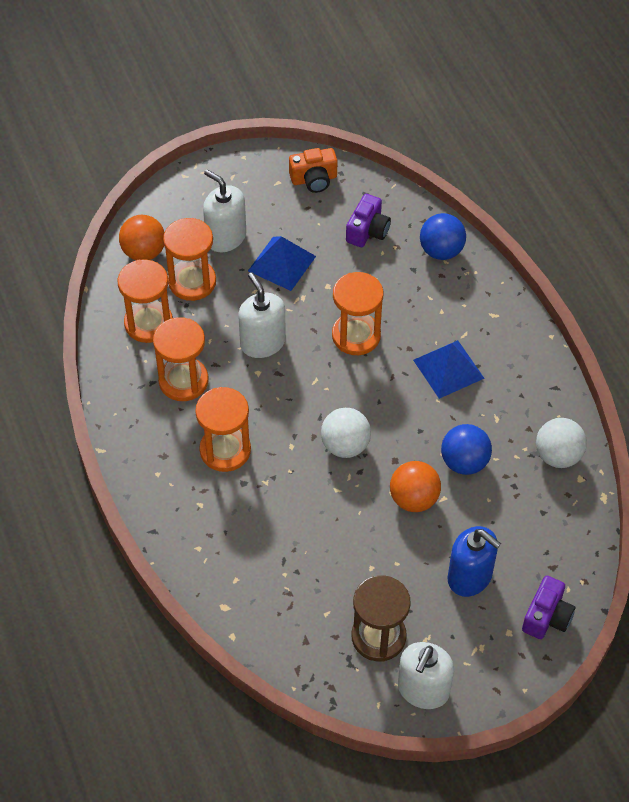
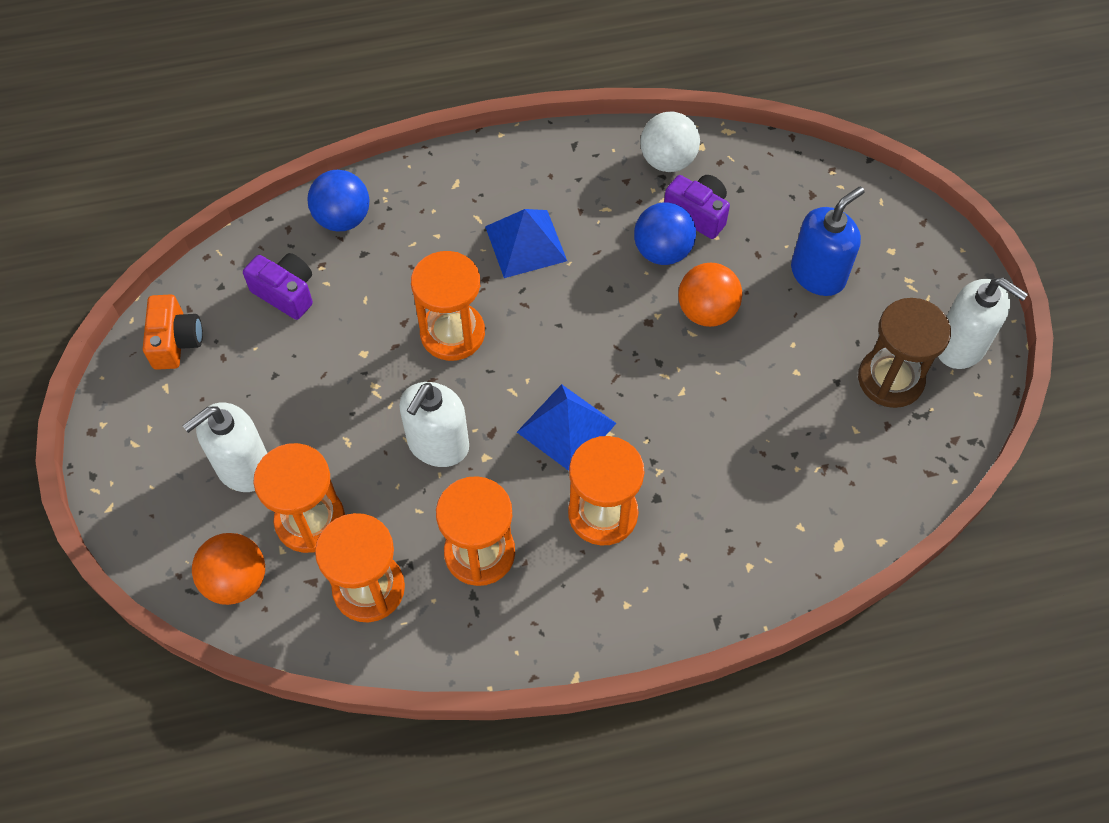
camera: 80 degrees left, 5 degrees up
white soap dispenser [238,272,286,358] -> white soap dispenser turned 45 degrees counterclockwise [399,382,469,467]
blue pyramid [248,236,316,291] -> blue pyramid moved to [517,384,617,471]
white ball [321,408,371,458] -> none
purple camera [522,576,575,639] -> purple camera moved to [664,175,730,239]

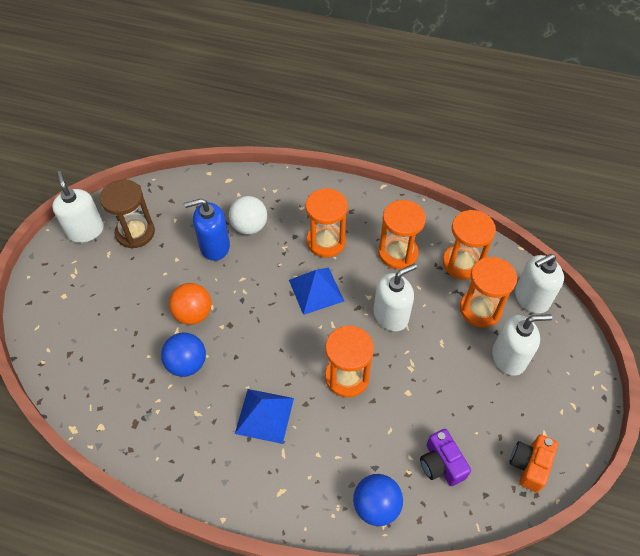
camera: 150 degrees left, 5 degrees down
orange ball [192,533,265,605] -> white soap dispenser [515,254,564,314]
white ball [640,112,700,172] -> white ball moved to [229,196,267,235]
purple camera [664,175,730,239] -> none
blue soap dispenser [791,186,864,296] -> blue soap dispenser moved to [184,198,230,261]

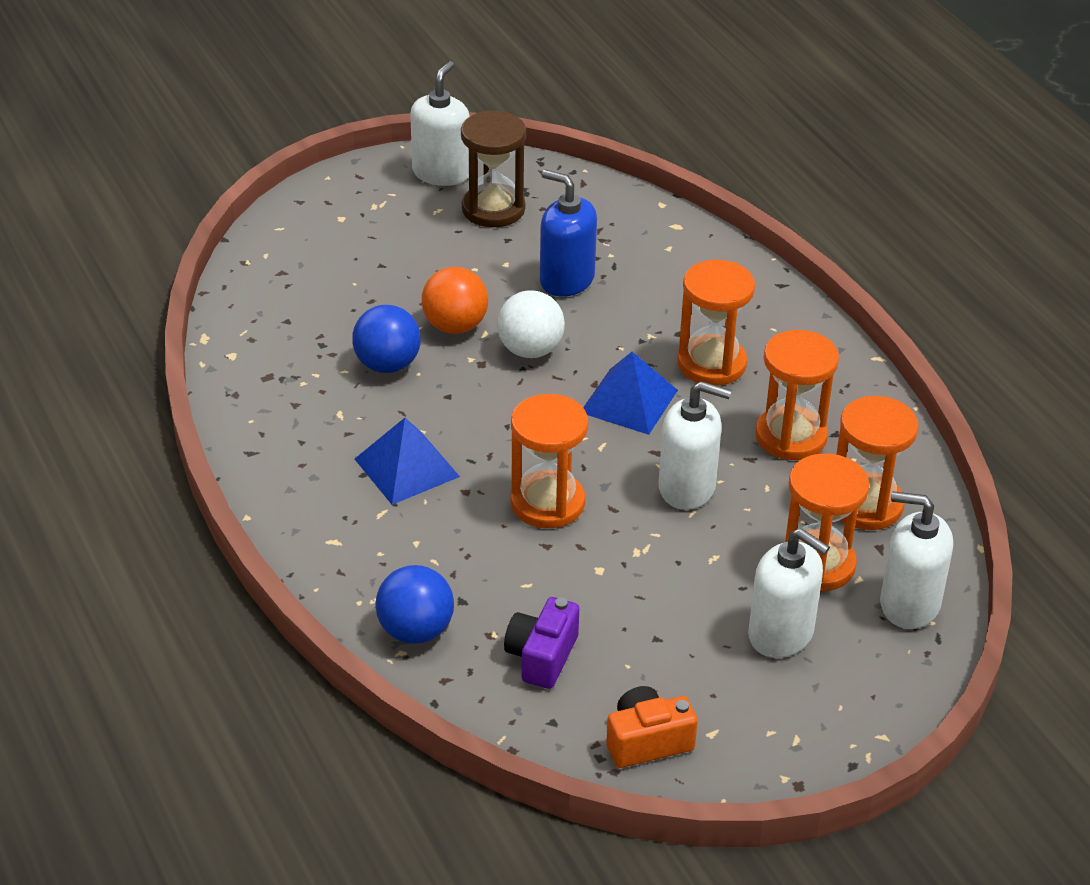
camera: 45 degrees right, 15 degrees down
white ball [229,196,267,235] -> white ball moved to [497,290,565,358]

